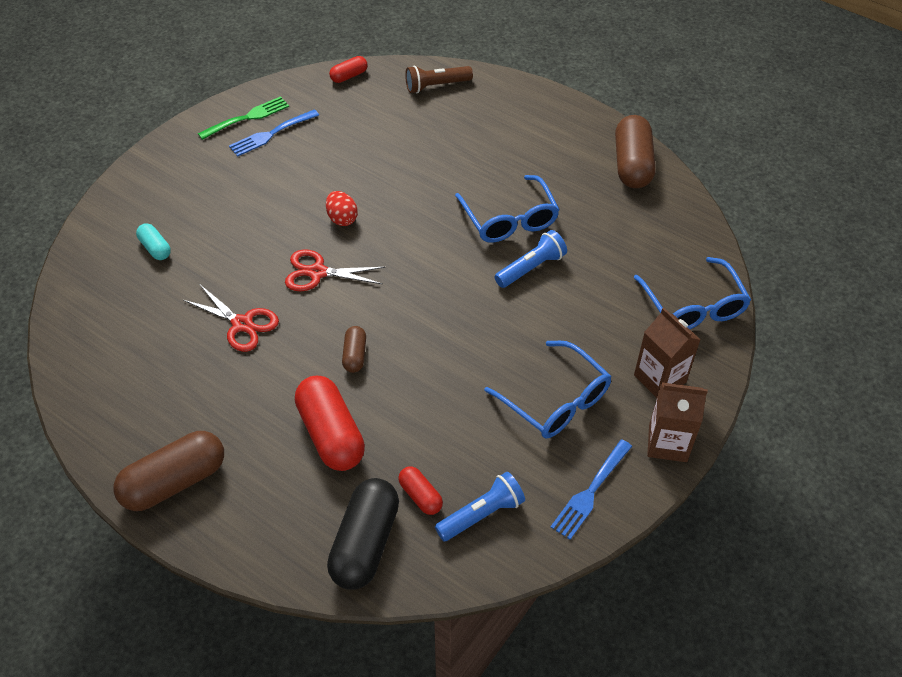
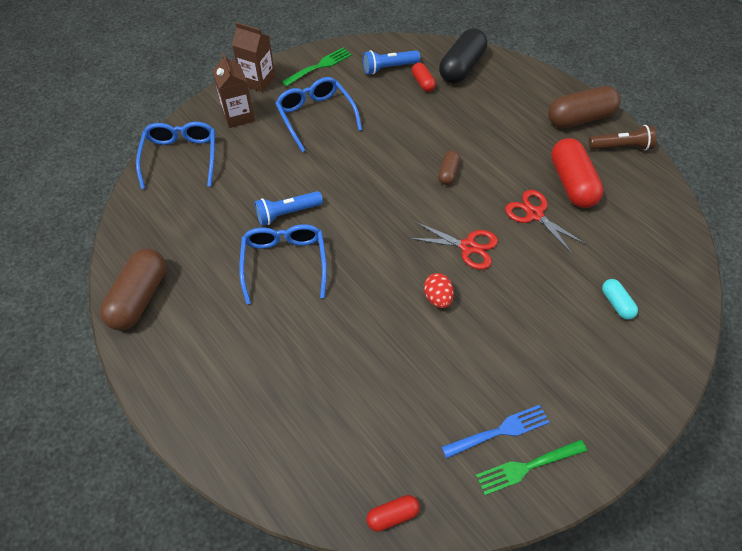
camera: 165 degrees left, 5 degrees up
red capsule [295,376,365,471] -> red capsule moved to [551,138,604,208]
brown flashlight [405,66,473,93] -> brown flashlight moved to [588,125,656,150]
blue fork [551,439,632,540] -> green fork [282,48,352,87]

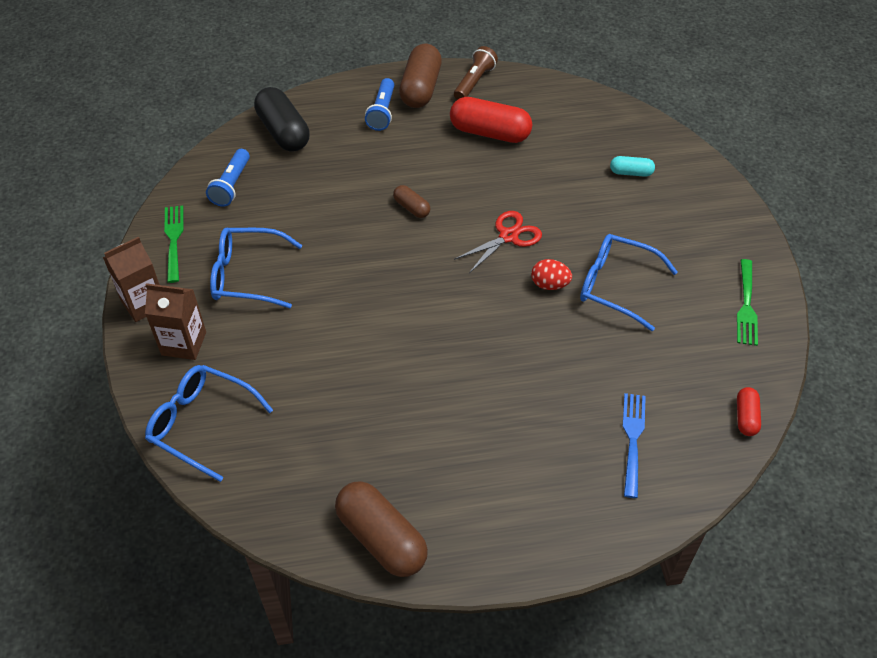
camera: 60 degrees left, 5 degrees down
blue glasses [239,224,327,304] -> blue glasses moved to [580,234,678,331]
blue flashlight [255,191,323,226] -> blue flashlight moved to [365,78,394,131]
red capsule [412,62,436,92] -> none
blue fork [441,405,550,459] -> blue fork moved to [623,393,646,498]
red scissors [505,190,586,255] -> none

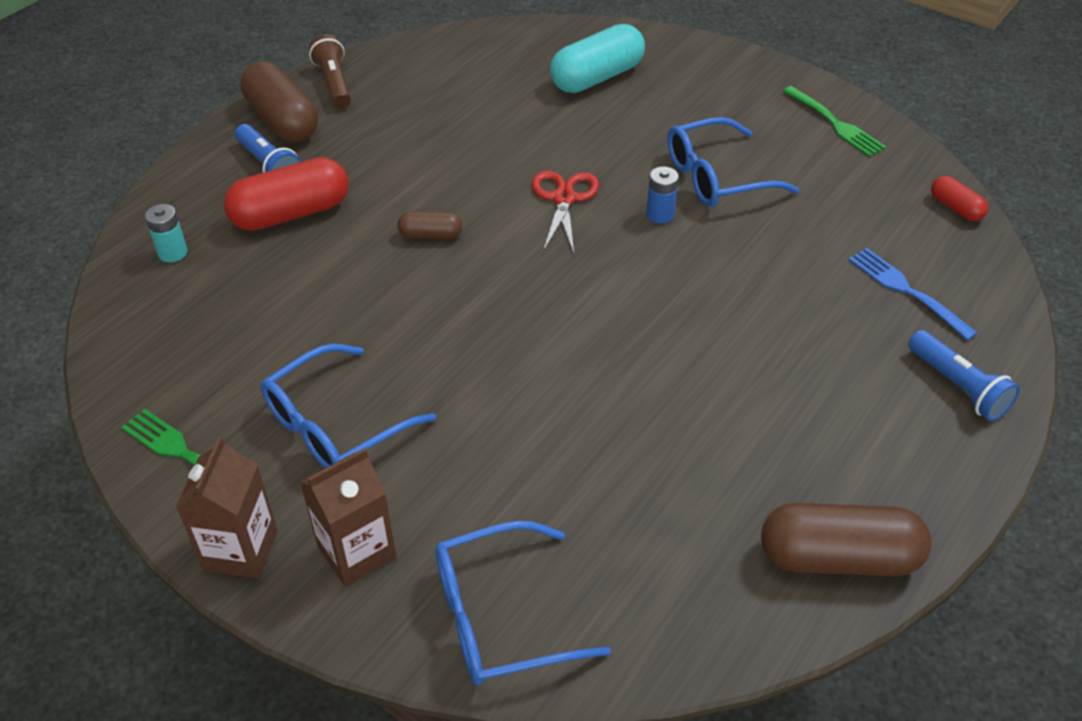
camera: 45 degrees left, 5 degrees down
blue flashlight [206,149,250,207] -> blue flashlight moved to [908,330,1020,421]
black capsule [254,87,310,152] -> turquoise battery [145,204,188,262]
red capsule [450,97,532,143] -> red capsule moved to [224,157,349,231]
red egg [531,259,572,290] -> blue battery [646,166,679,224]
turquoise capsule [610,156,655,177] -> turquoise capsule [550,24,645,93], size x1.96

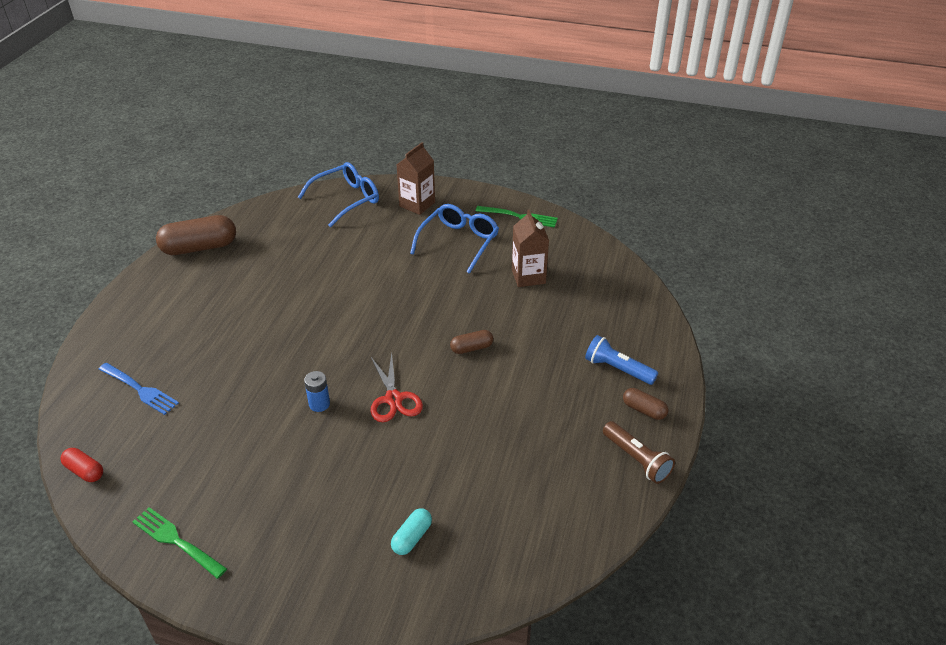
camera: 160 degrees right, 5 degrees down
turquoise battery [145,204,188,262] -> none
brown carton [176,437,277,579] -> brown carton moved to [512,210,549,287]
red capsule [224,157,349,231] -> none
brown capsule [240,61,318,142] -> brown capsule [623,388,668,420], size x0.51
turquoise capsule [550,24,645,93] -> turquoise capsule [391,508,432,555], size x0.51
blue glasses [668,117,799,207] -> none
blue flashlight [908,330,1020,421] -> none

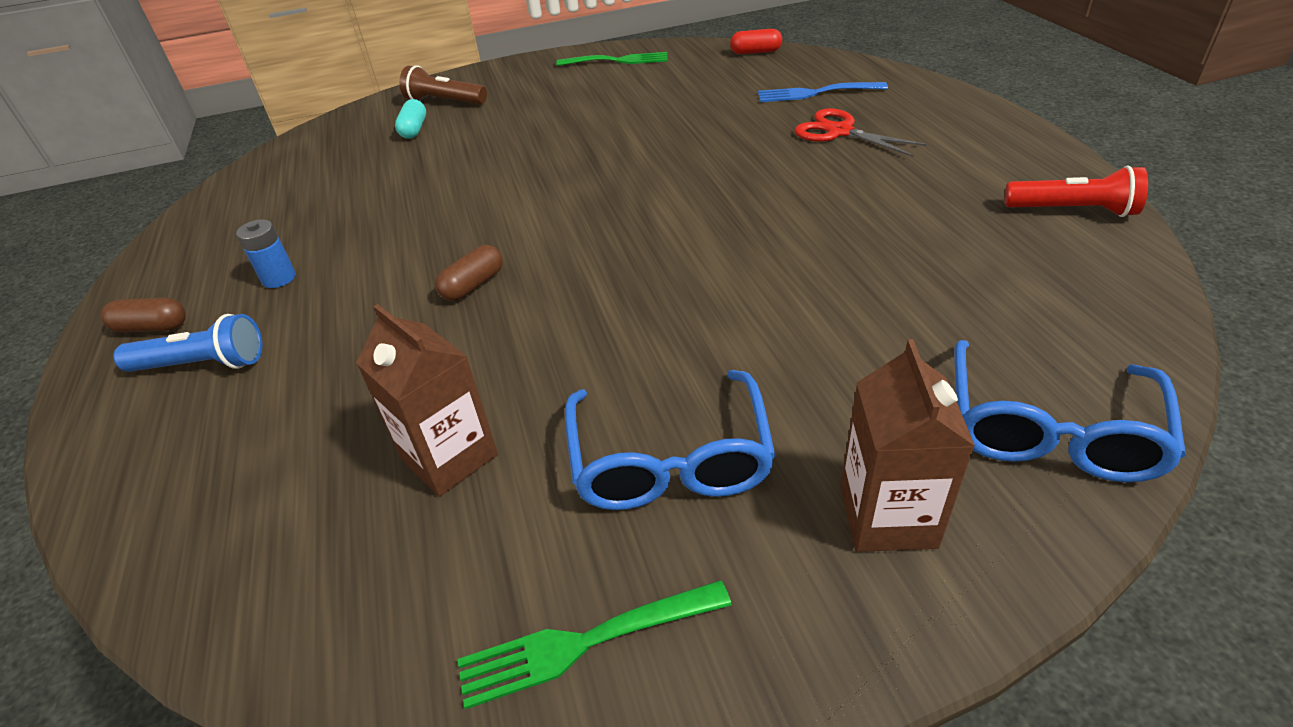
camera: 150 degrees right, 0 degrees up
brown capsule [156,215,236,255] -> red flashlight [1005,166,1148,217]
blue battery [304,371,330,412] -> blue battery moved to [236,219,296,288]
red scissors [370,353,423,422] -> red scissors moved to [794,108,928,157]
brown flashlight [603,421,675,484] -> brown flashlight moved to [399,65,487,104]

